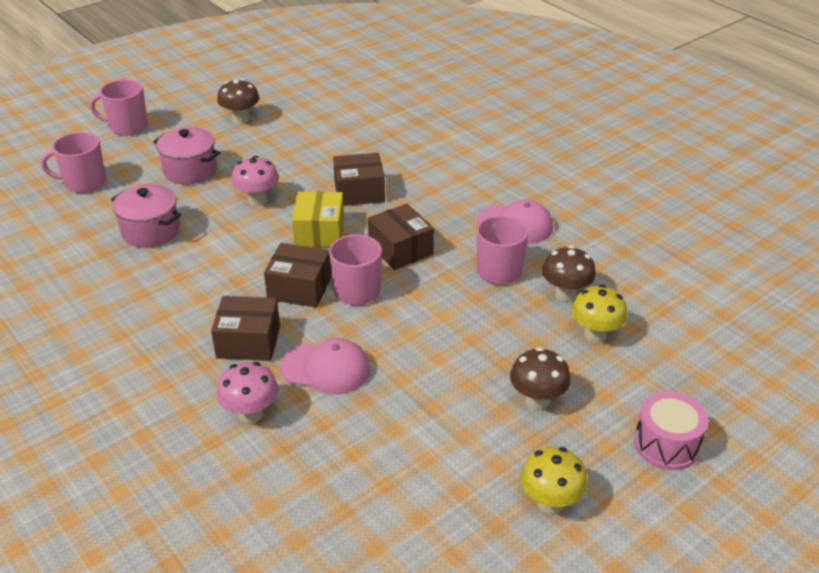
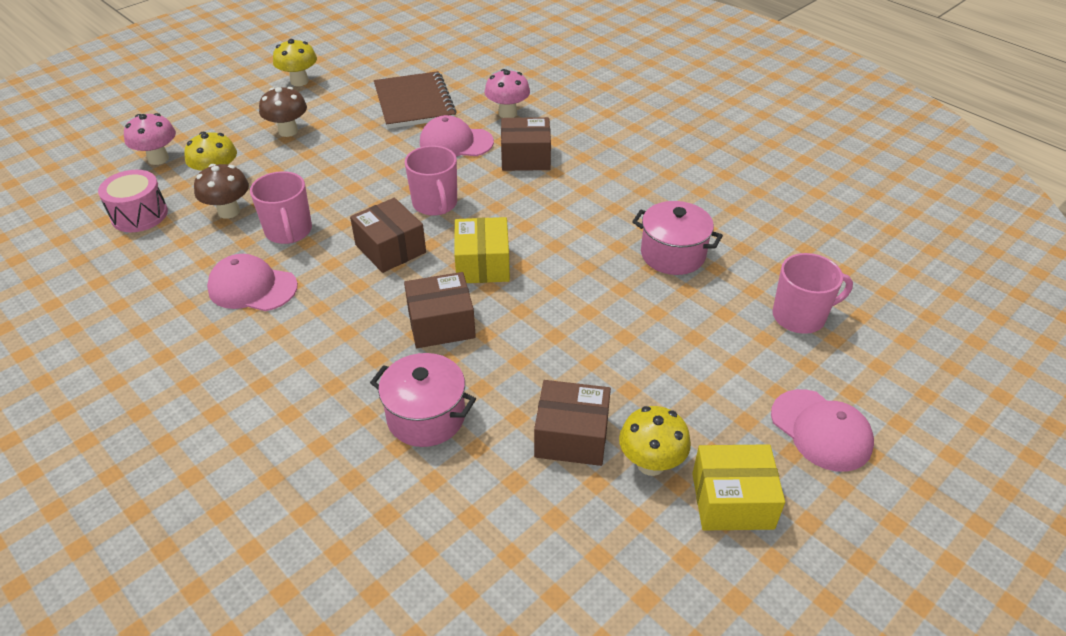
camera: 175 degrees right, 5 degrees up
pink mug [90,79,148,136] -> pink cap [771,389,874,472]
pink pot [153,127,220,184] -> pink pot moved to [370,353,476,447]
brown mushroom [217,79,259,124] -> yellow mushroom [619,406,691,476]
pink mushroom [231,156,279,206] -> pink mushroom moved to [124,113,176,165]
brown box [264,243,332,308] -> brown box moved to [534,380,611,466]
pink drum [634,392,708,470] -> pink drum moved to [98,170,168,232]
none -> brown notebook [374,71,457,129]
none -> yellow box [692,444,785,530]

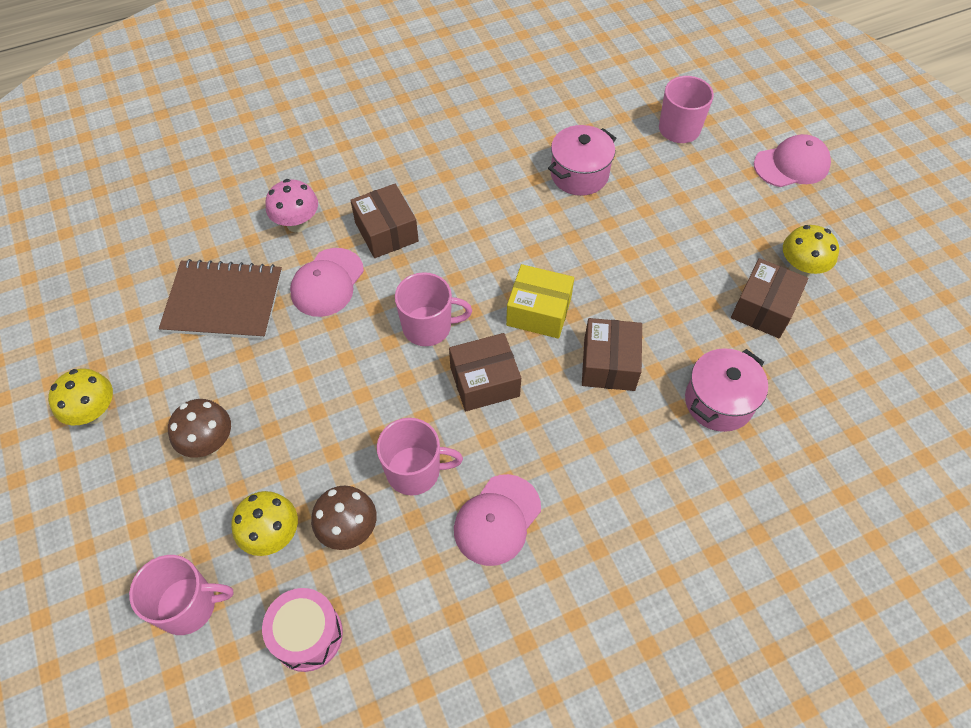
camera: 70 degrees left, 15 degrees up
pink mushroom [124,113,176,165] -> pink mug [129,555,234,635]
brown box [501,117,551,171] -> brown box turned 45 degrees counterclockwise [350,184,419,258]
yellow box [692,444,785,530] -> none

